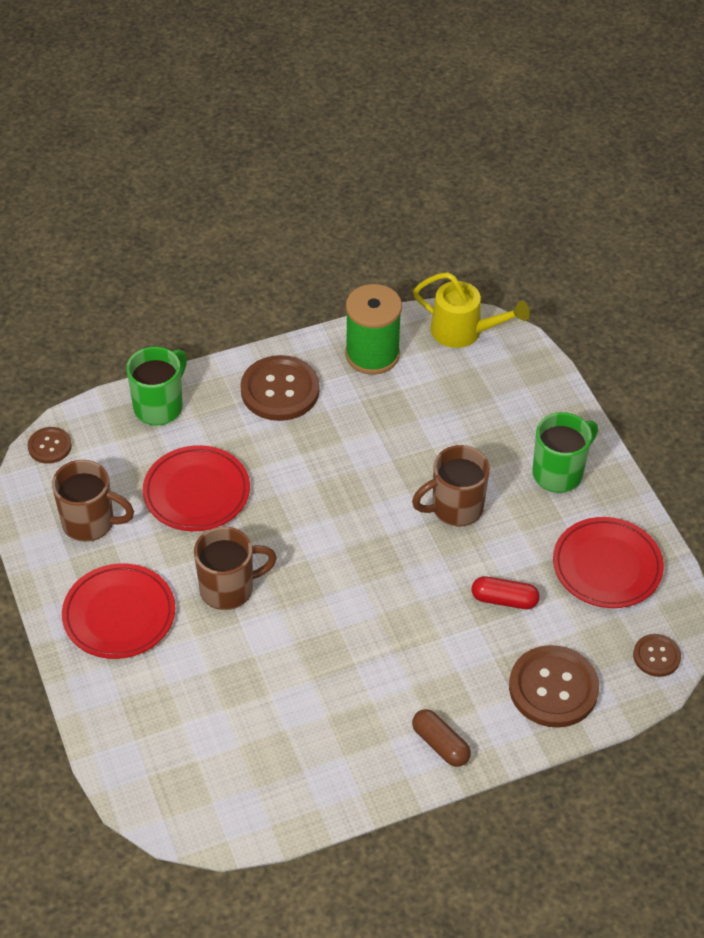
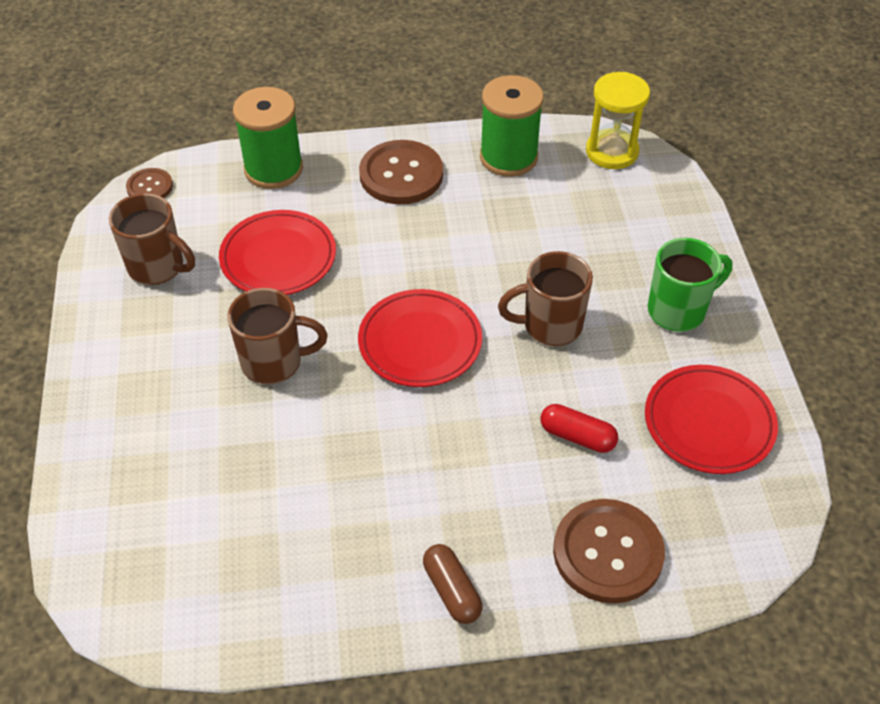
camera: 15 degrees right, 0 degrees up
red plate [62,563,175,659] -> red plate moved to [358,289,482,387]
green mug [126,347,187,425] -> green spool [233,87,303,189]
yellow watering can [413,272,530,348] -> yellow hourglass [586,72,650,169]
brown button [633,634,681,677] -> none

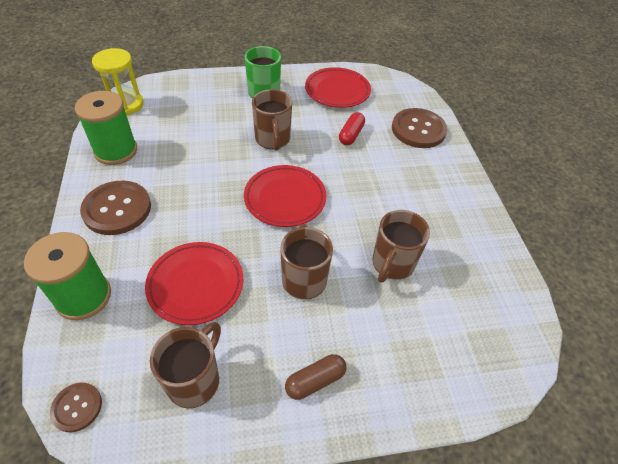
camera: 95 degrees left, 0 degrees up
brown capsule [423,544,483,624] -> brown capsule moved to [285,354,347,400]
none -> brown mug [372,210,430,283]

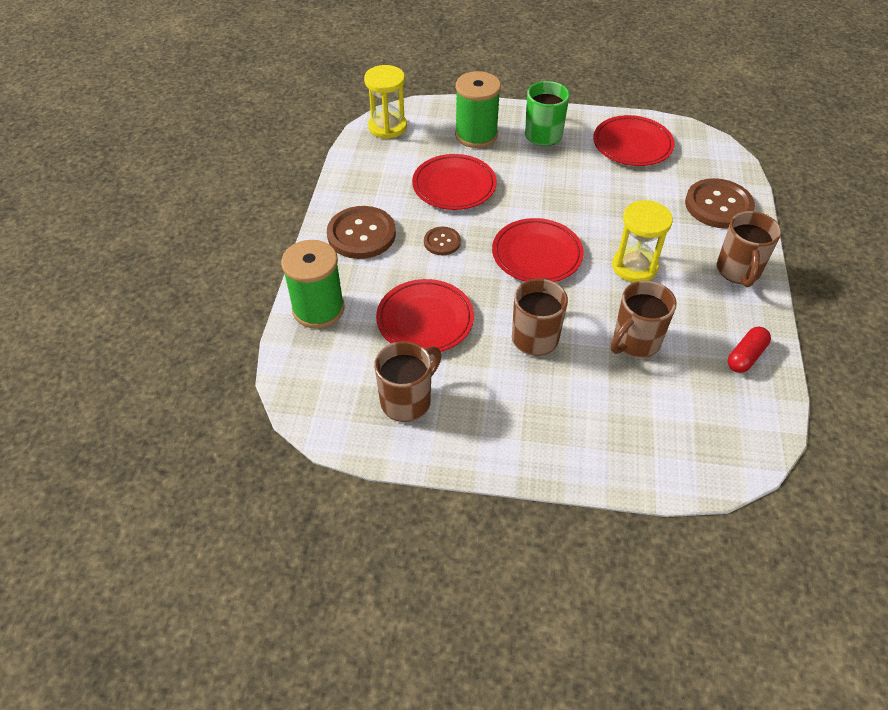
camera: 20 degrees right, 0 degrees up
brown button [50,383,102,432] -> brown button moved to [424,227,461,255]
green spool [75,91,137,165] -> green spool moved to [455,71,501,148]
brown mug [252,89,292,150] -> brown mug moved to [717,211,781,287]
brown capsule [285,354,347,400] -> none
red capsule [339,112,365,145] -> red capsule moved to [728,327,771,373]
none -> red plate [412,154,497,210]
none -> yellow hourglass [612,200,673,282]

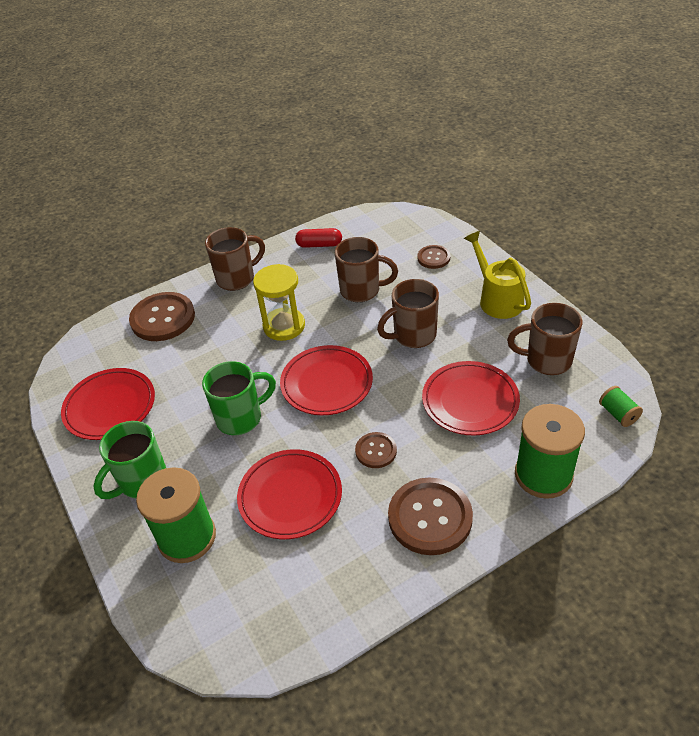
camera: 125 degrees left, 5 degrees down
yellow hourglass [364,65,407,139] -> none
none -> green mug [202,361,276,435]
none -> brown button [417,245,450,269]
none -> yellow watering can [464,231,531,319]
none -> green spool [599,386,643,427]

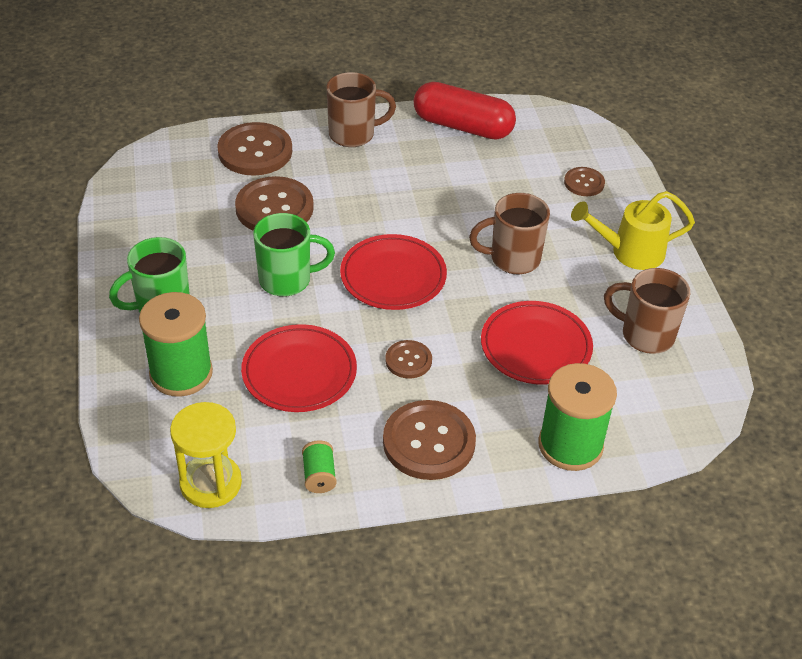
camera: 15 degrees right, 0 degrees up
red plate [61,368,155,440] -> none
yellow hourglass [253,264,305,341] -> yellow hourglass moved to [170,402,242,508]
red capsule [295,228,342,248] -> red capsule [414,82,516,140], size x1.86
brown mug [335,237,398,302] -> none
yellow watering can [464,231,531,319] -> yellow watering can turned 90 degrees counterclockwise [571,191,695,270]
green spool [599,386,643,427] -> green spool moved to [302,440,337,493]
none -> brown button [235,176,314,231]

